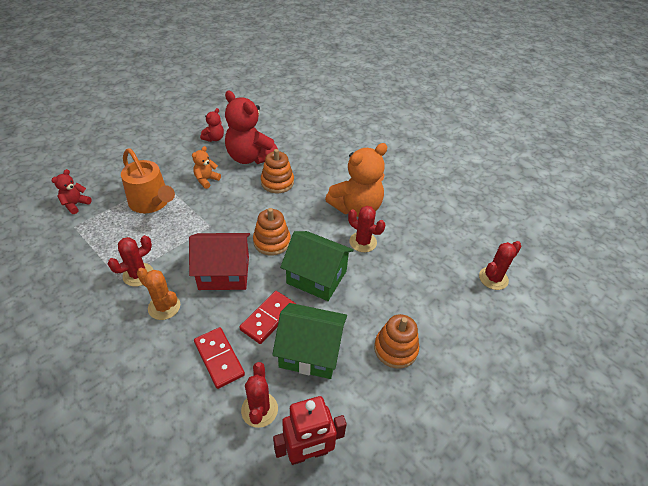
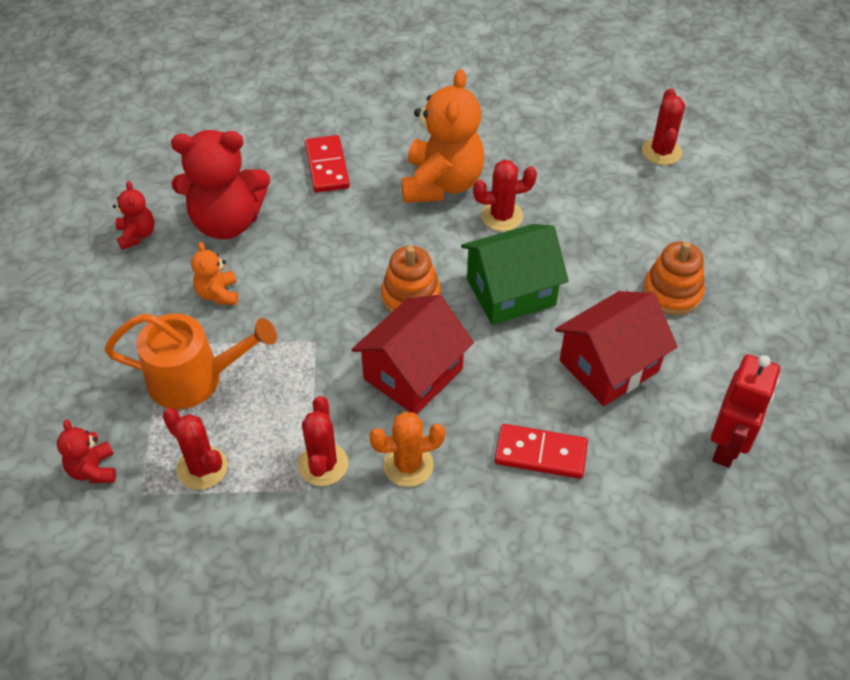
camera: 45 degrees left, 5 degrees up
red domino [239,291,296,344] -> red domino moved to [305,135,350,193]
red cactus [241,362,278,428] -> red cactus moved to [163,408,227,490]
orange stacking toy [261,149,294,193] -> none
green house [272,303,347,379] -> red house [555,291,678,406]

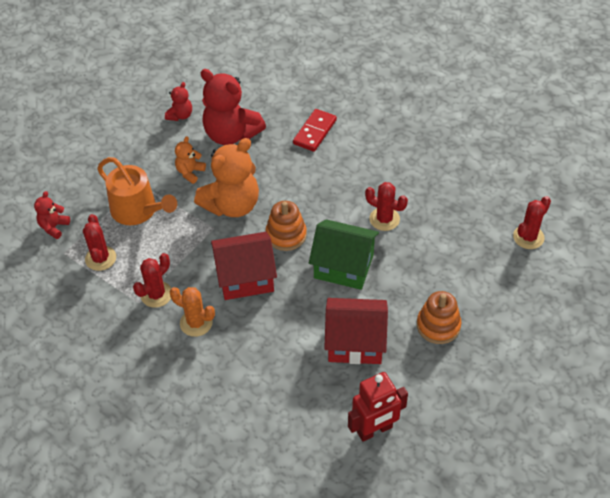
camera: 40 degrees right, 0 degrees up
orange teddy bear [402,69,484,203] -> orange teddy bear moved to [194,138,259,217]
red domino [495,424,588,479] -> none

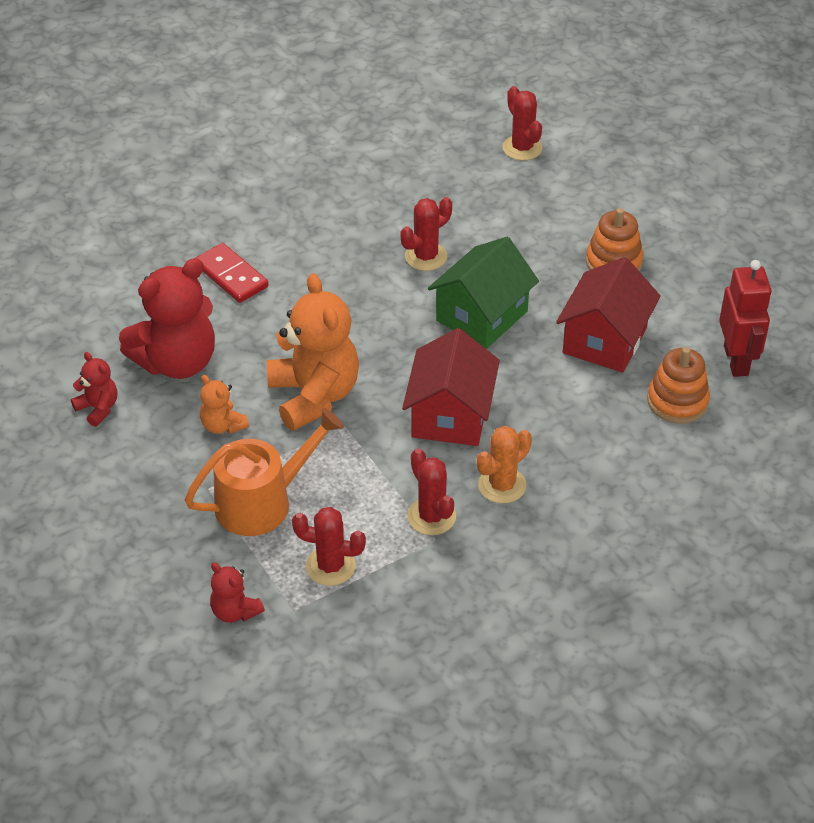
camera: 70 degrees left, 5 degrees down
orange stacking toy [266,201,307,251] -> orange stacking toy moved to [647,347,710,423]

